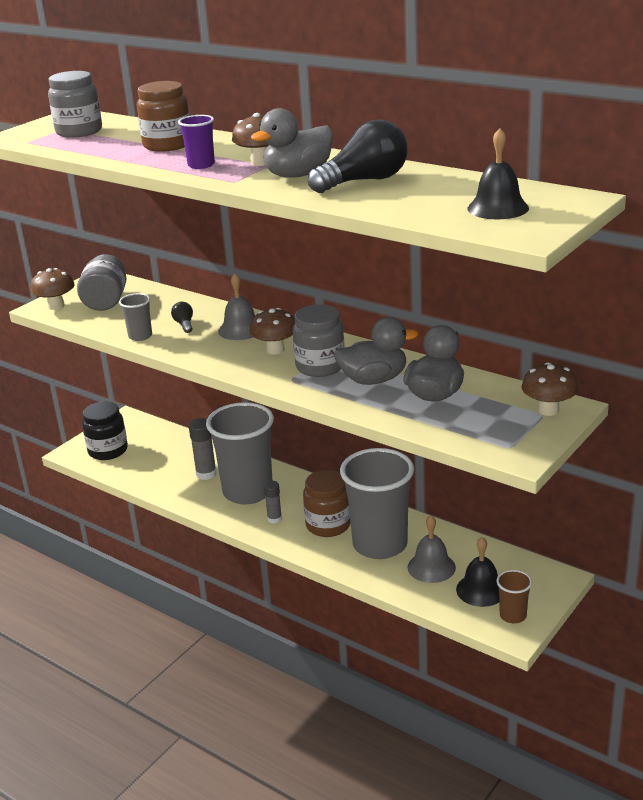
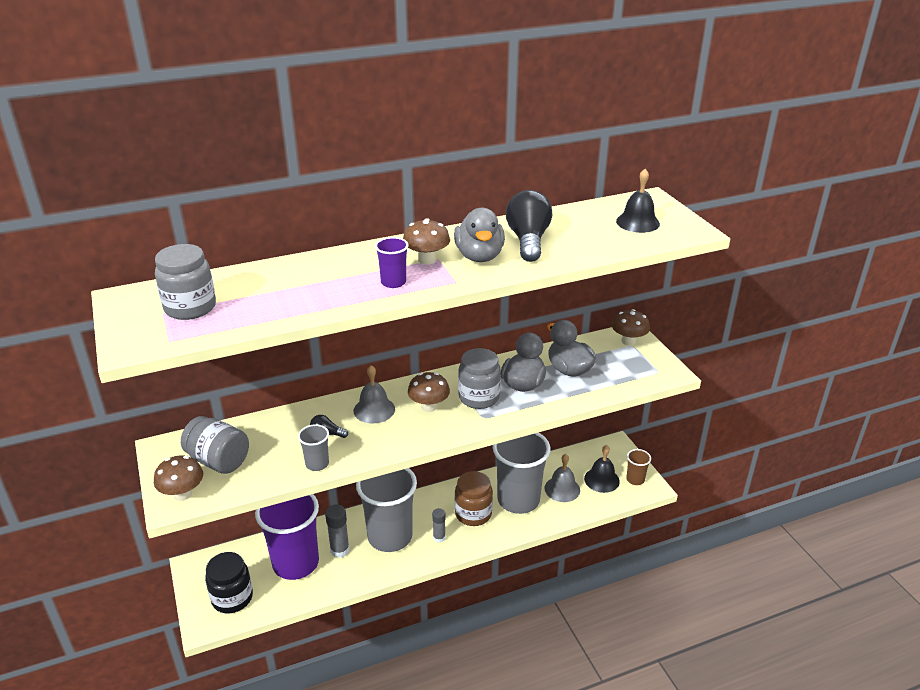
camera: 60 degrees left, 5 degrees up
brown jar [137,81,190,152] -> none
none -> purple cup [255,494,319,580]

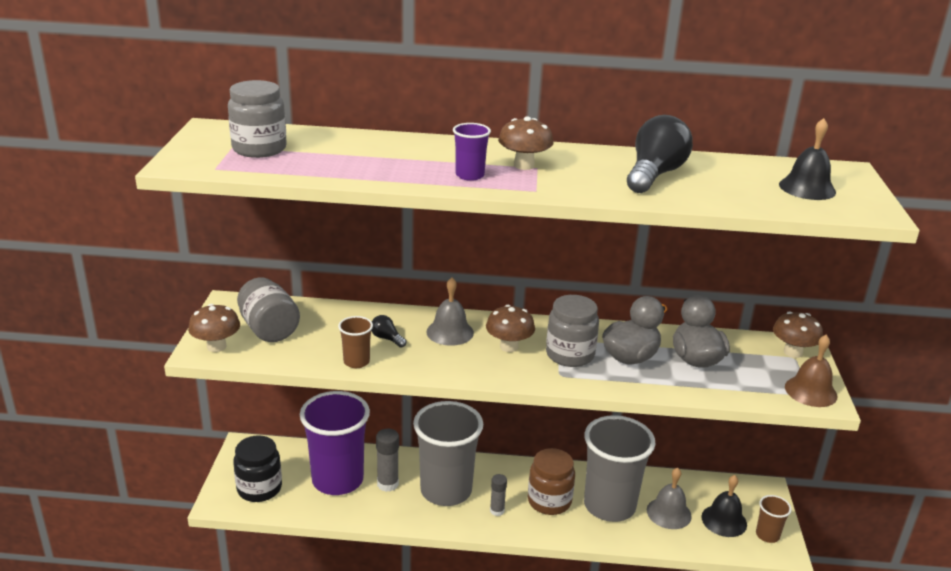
camera: 25 degrees right, 5 degrees down
grey cup [298,424,329,471] -> brown cup [338,316,373,368]
grey duck [454,208,505,262] -> none
none -> brown bell [785,335,838,407]

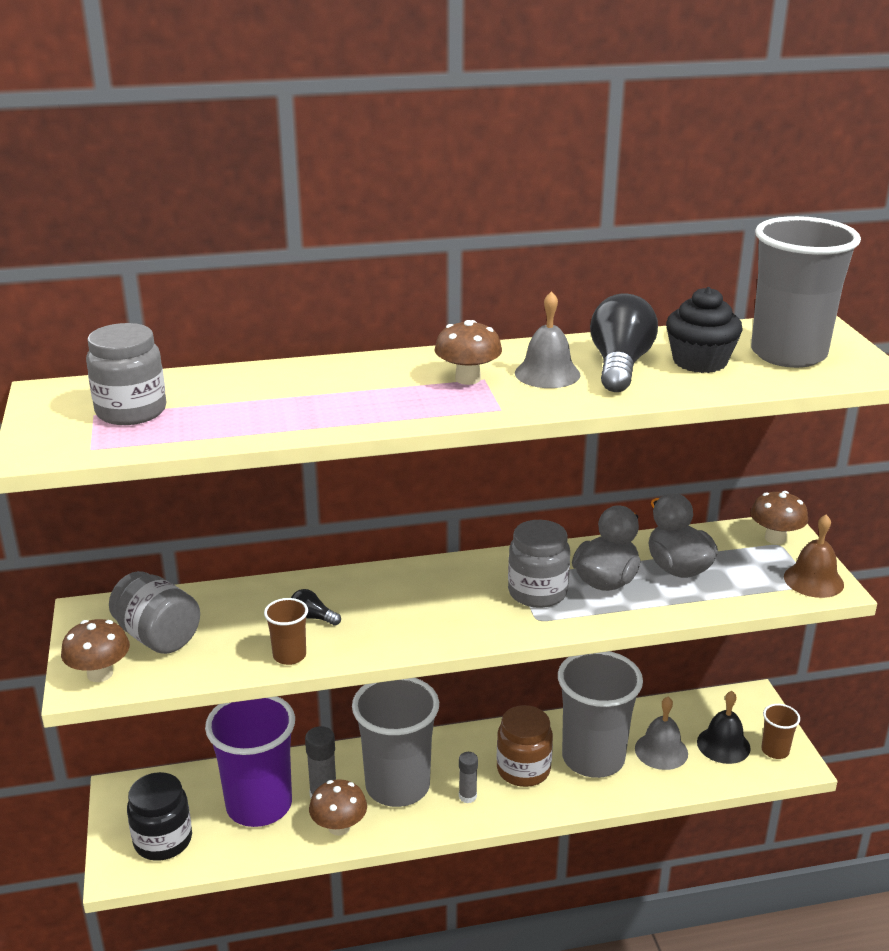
camera: 15 degrees left, 0 degrees up
grey bell [426,277,474,346] -> grey bell moved to [515,291,580,388]
purple cup [453,123,491,181] -> none
brown mushroom [486,305,535,352] -> brown mushroom moved to [309,779,367,836]
black bell [779,118,836,200] -> grey cup [751,216,861,368]
none -> black cupcake [666,287,743,373]

